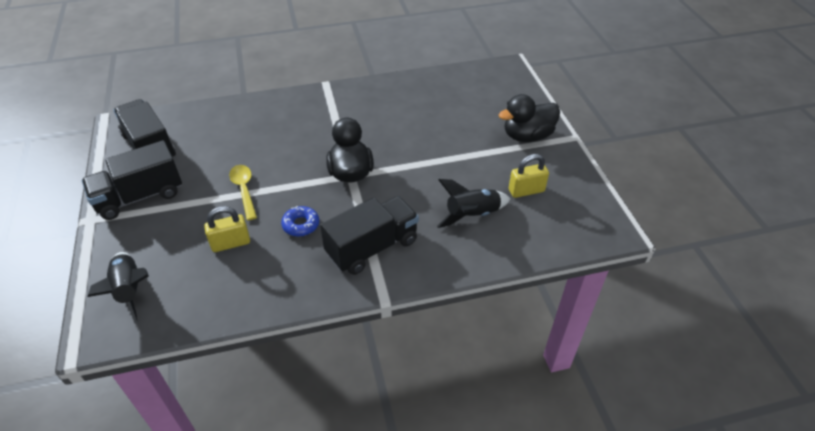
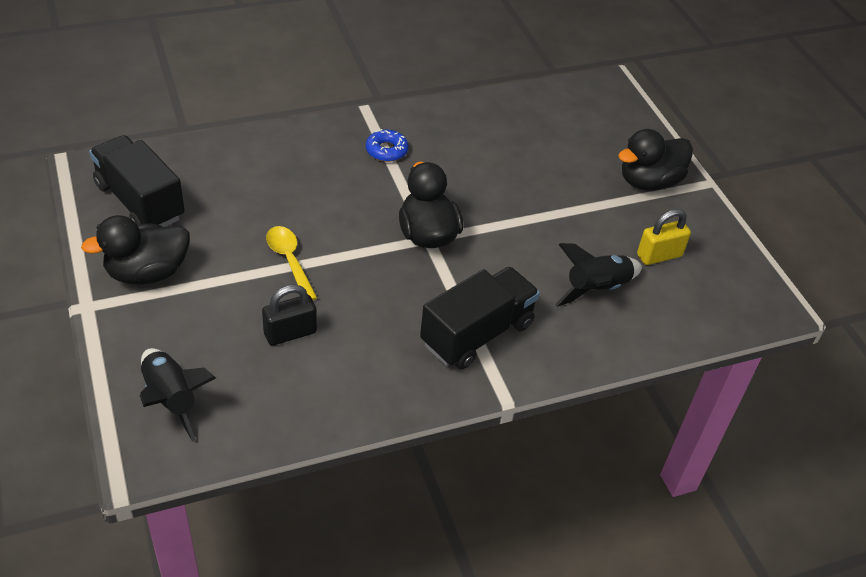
camera: 10 degrees left, 0 degrees up
black truck [82,140,182,220] -> black duck [81,215,190,285]
yellow padlock [204,206,250,252] -> black padlock [262,284,317,346]
blue donut [281,206,319,237] -> blue donut moved to [366,129,408,162]

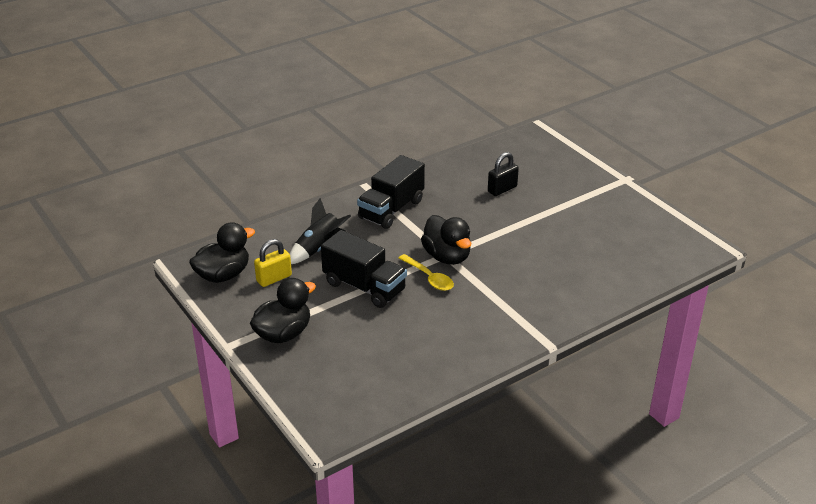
camera: 170 degrees right, 10 degrees down
black duck [81,215,190,285] -> black duck moved to [189,222,255,283]
black truck [89,135,185,227] -> black truck moved to [321,230,407,308]
black rocket [140,348,216,442] -> none
yellow spoon [266,226,317,300] -> yellow spoon moved to [399,254,454,291]
blue donut [366,129,408,162] -> none

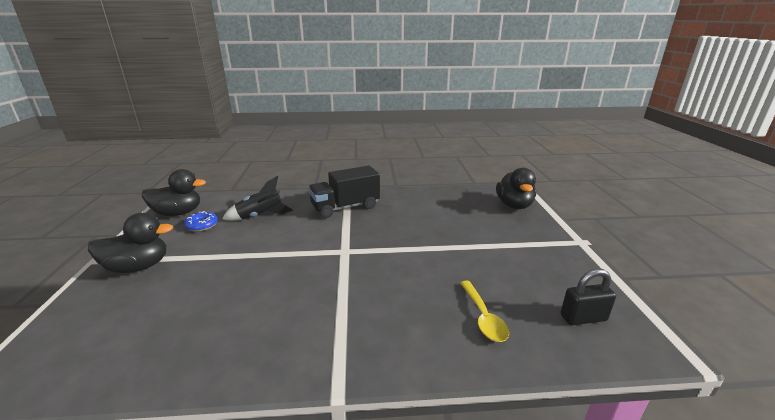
camera: 30 degrees right, 10 degrees down
yellow padlock [254,239,292,287] -> blue donut [184,211,218,232]
black truck [321,230,407,308] -> none
yellow spoon [399,254,454,291] -> yellow spoon moved to [460,281,509,342]
black duck [421,215,471,265] -> black duck moved to [496,168,536,209]
black padlock [488,152,519,196] -> black padlock moved to [561,269,616,325]

